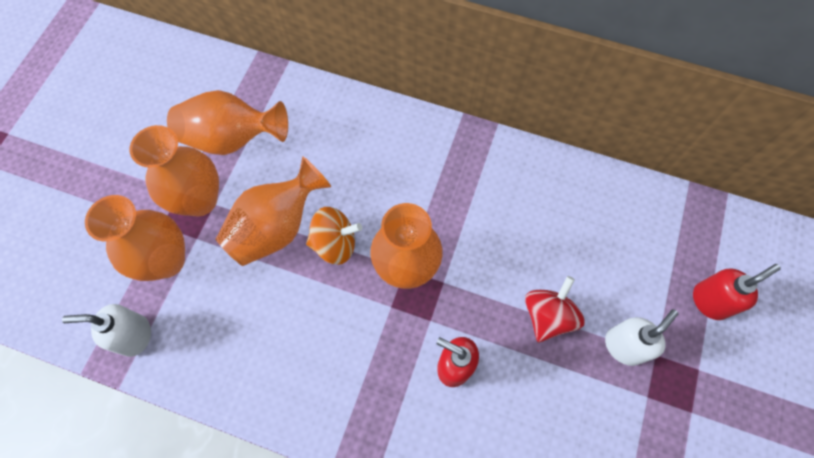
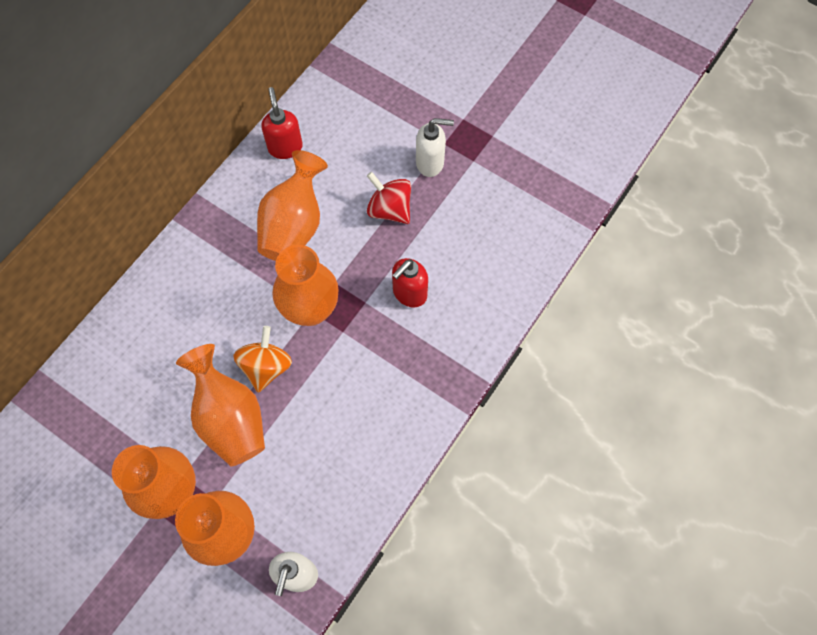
camera: 75 degrees left, 0 degrees up
orange vase [167,90,288,155] -> orange vase moved to [257,150,328,261]
white soap dispenser [605,309,678,366] -> white soap dispenser turned 120 degrees clockwise [416,118,454,177]
red soap dispenser [693,264,781,320] -> red soap dispenser moved to [261,87,303,159]

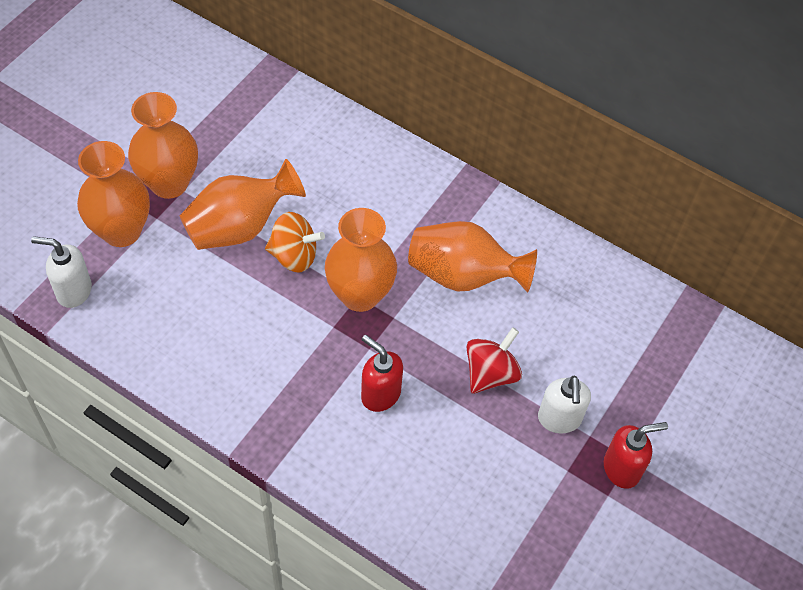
camera: 85 degrees right, 10 degrees down
red soap dispenser [261,87,303,159] -> red soap dispenser moved to [604,422,668,489]

